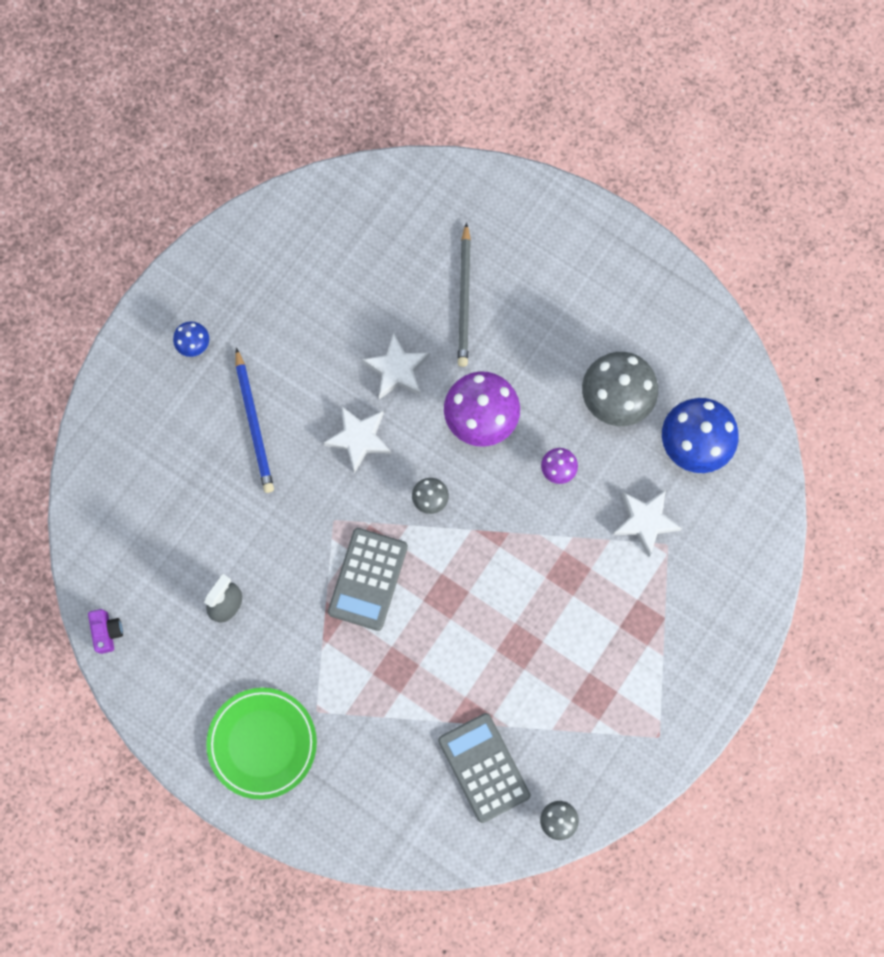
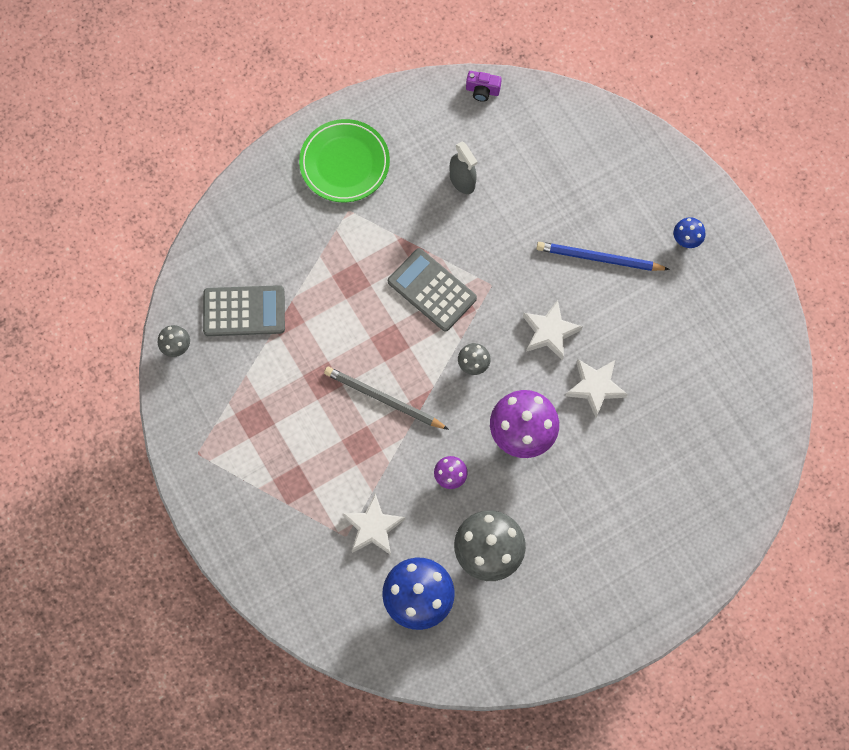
camera: 115 degrees right, 5 degrees down
grey pencil [458,222,471,367] -> grey pencil moved to [324,367,449,430]

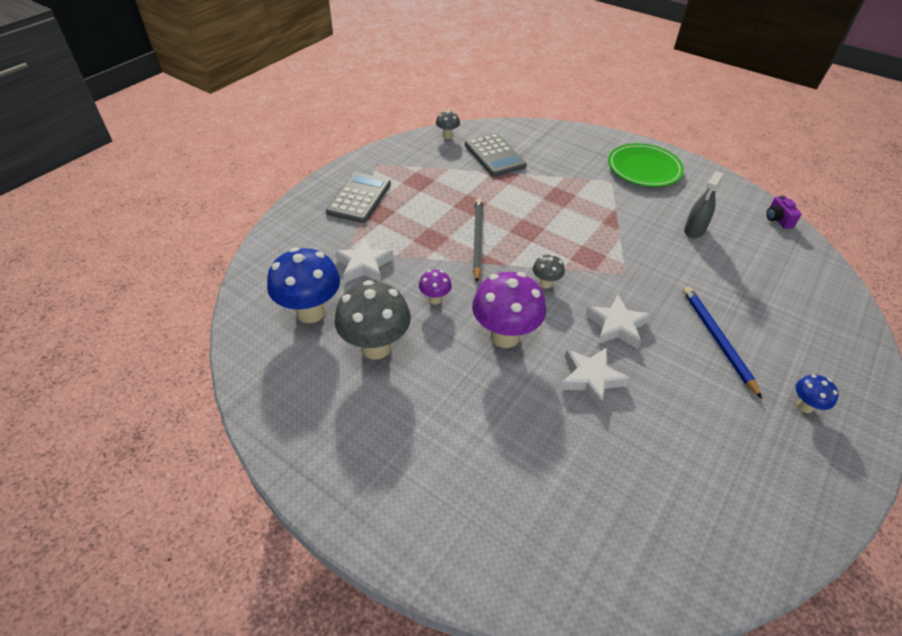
camera: 65 degrees right, 25 degrees down
grey calculator [388,248,477,331] -> grey calculator moved to [326,172,391,223]

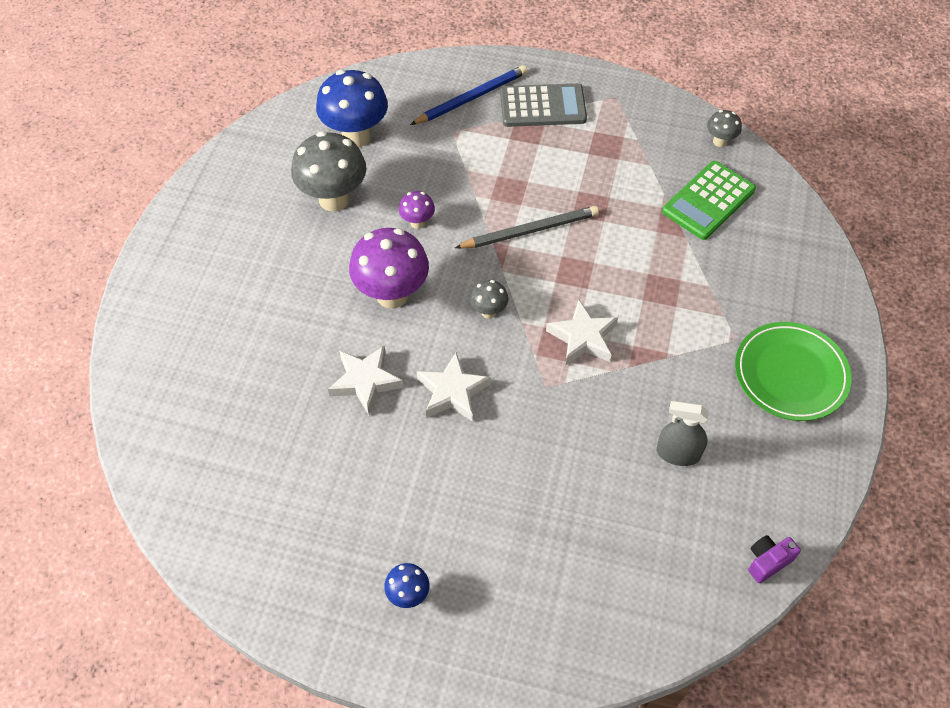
camera: 70 degrees right, 10 degrees up
white star [335,238,393,283] -> white star moved to [546,299,618,366]
grey calculator [465,133,527,177] -> green calculator [662,161,756,240]
blue pencil [683,287,762,399] -> blue pencil moved to [410,65,528,125]

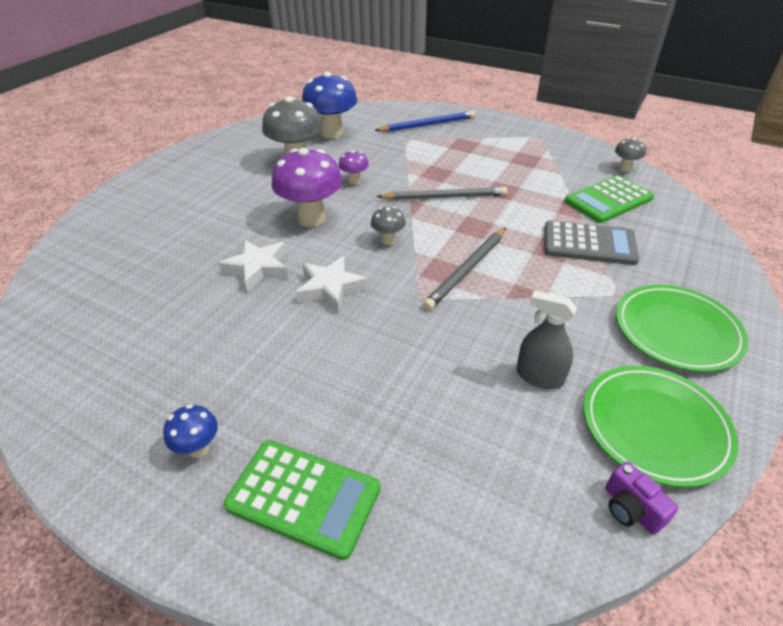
camera: 15 degrees right, 15 degrees down
grey calculator [500,83,587,127] -> grey calculator moved to [545,220,639,265]
white star [546,299,618,366] -> grey pencil [423,228,506,310]
purple camera [748,535,801,583] -> purple camera turned 105 degrees counterclockwise [605,461,678,535]
none -> green calculator [224,440,380,560]
none -> green plate [584,365,738,488]

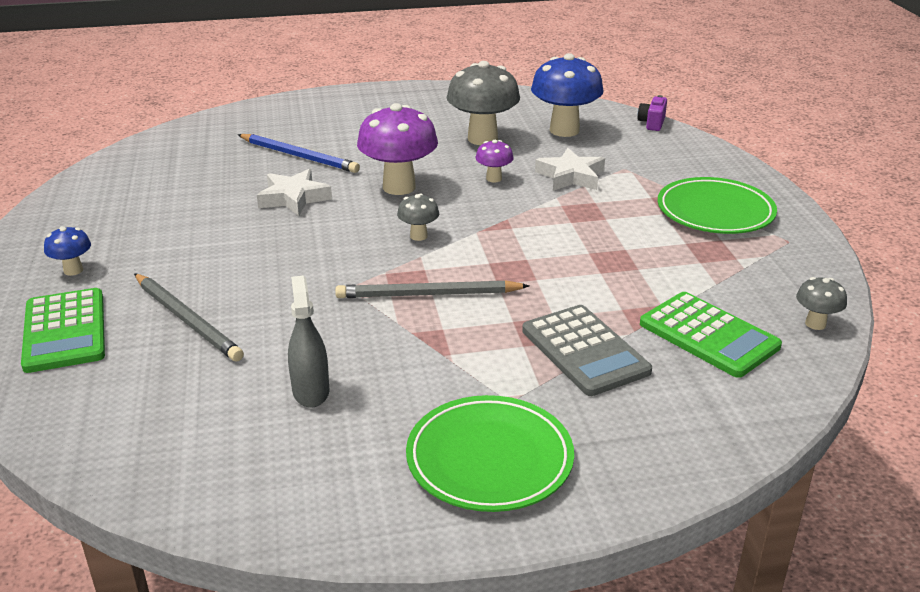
camera: 50 degrees right, 10 degrees down
white star [296,256,368,313] -> white star moved to [535,148,605,191]
blue pencil [374,111,475,132] -> blue pencil moved to [238,134,360,173]
grey pencil [376,187,508,200] -> grey pencil moved to [134,273,244,362]
green calculator [564,175,654,223] -> green calculator turned 150 degrees counterclockwise [640,292,782,378]
green plate [584,365,738,488] -> green plate moved to [657,177,777,234]
purple camera [605,461,678,535] -> purple camera moved to [638,95,667,131]

